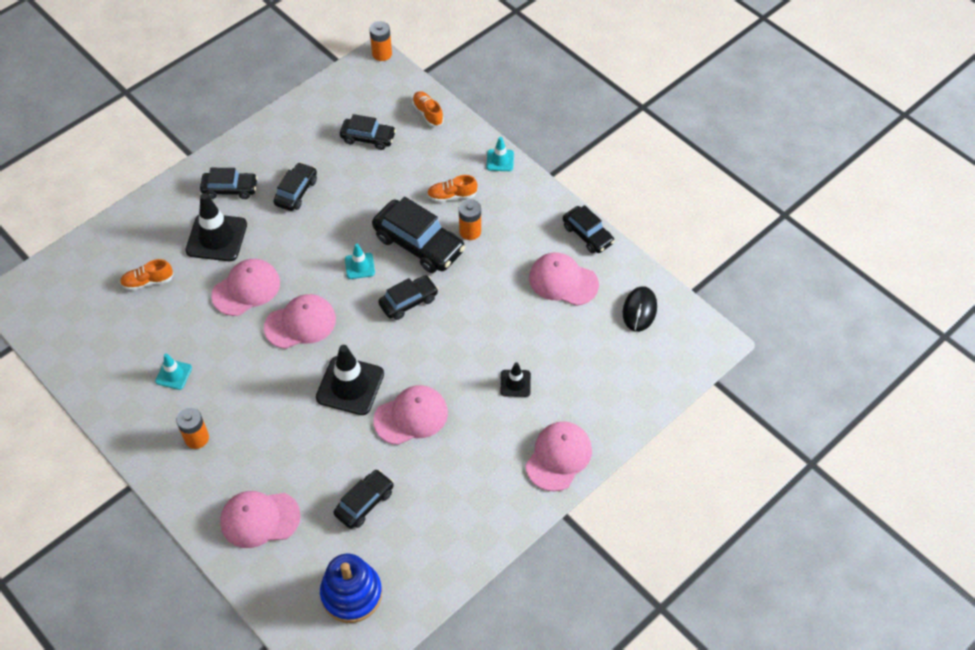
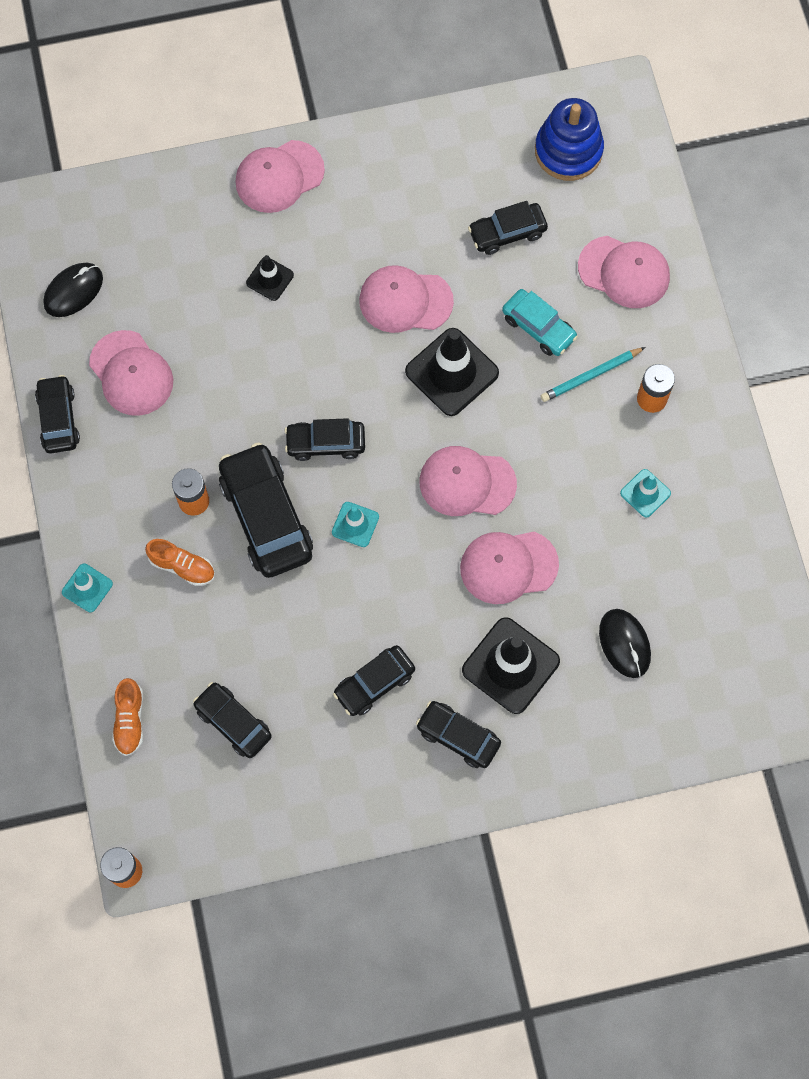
camera: 150 degrees left, 15 degrees up
orange shoe [120,259,174,291] -> black mouse [599,609,651,678]
none -> turquoise car [502,289,578,356]
none -> turquoise pencil [540,347,646,402]

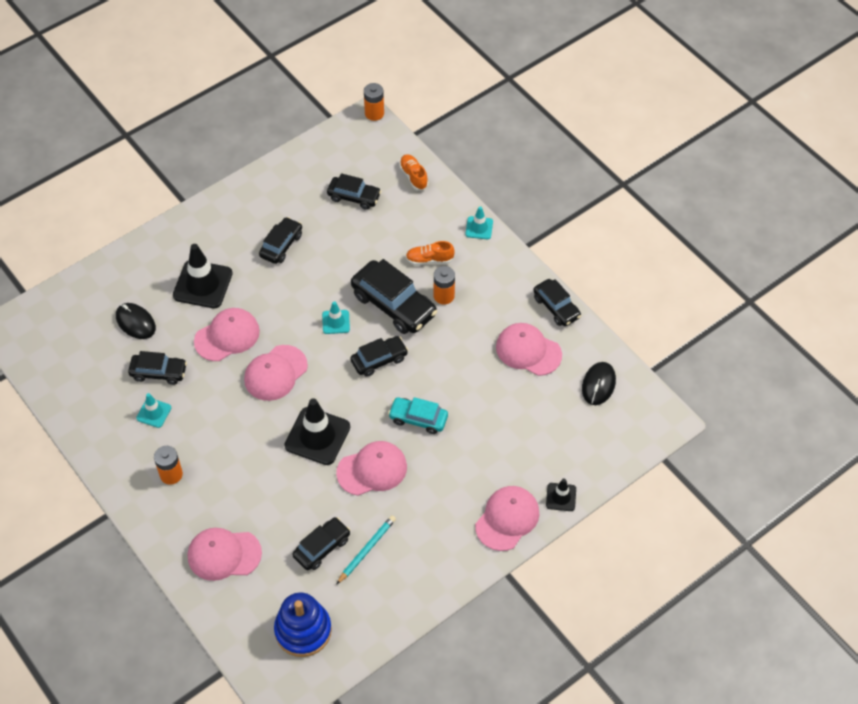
camera: 155 degrees right, 15 degrees down
black traffic cone [246,255,294,301] -> black traffic cone moved to [546,478,576,511]
black car [416,701,501,768] -> black car moved to [128,351,187,385]
pink cap [420,446,517,516] -> pink cap turned 150 degrees clockwise [244,345,308,401]
turquoise car [502,289,578,356] -> turquoise car moved to [388,397,448,434]
turquoise pencil [540,347,646,402] -> turquoise pencil moved to [336,515,396,585]

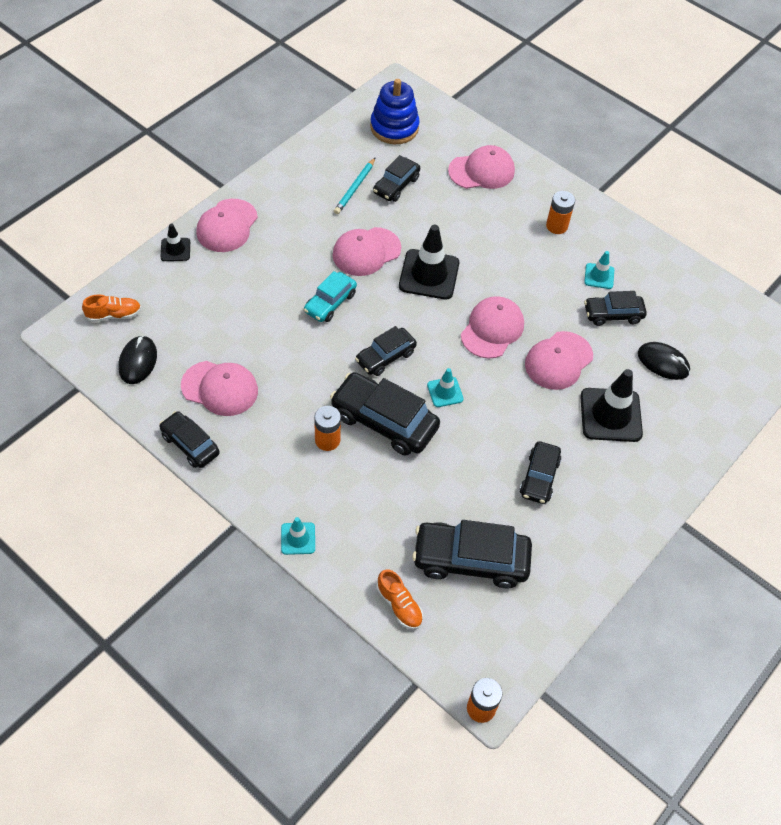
camera: 165 degrees right, 0 degrees up
black car [327,173,381,210] -> black car [412,520,532,588], size x1.66
turquoise car [388,397,448,434] -> turquoise car turned 120 degrees clockwise [304,271,357,322]
orange shoe [406,241,455,265] -> orange shoe moved to [82,295,141,322]

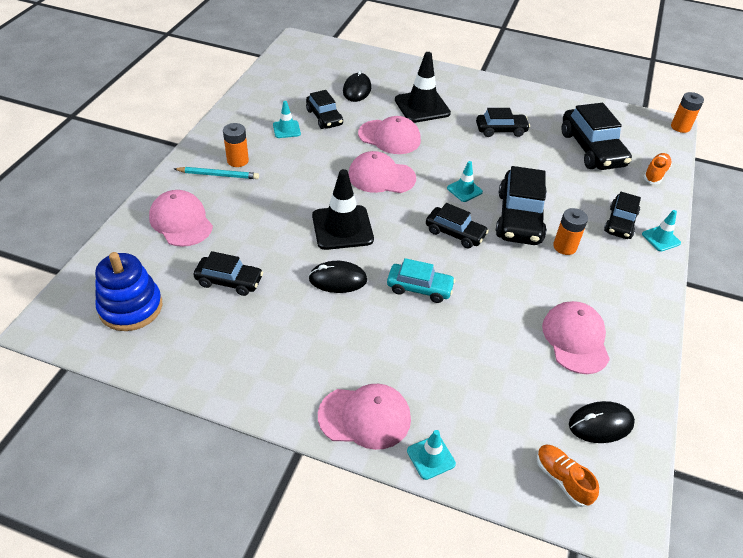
camera: 110 degrees left, 10 degrees down
black car [159,411,220,468] -> black car moved to [604,192,641,239]
black traffic cone [161,223,190,261] -> turquoise traffic cone [407,430,456,480]
pink cap [333,227,401,276] -> black mouse [309,261,367,293]
turquoise pencil [334,158,375,214] -> turquoise pencil moved to [174,167,259,179]

